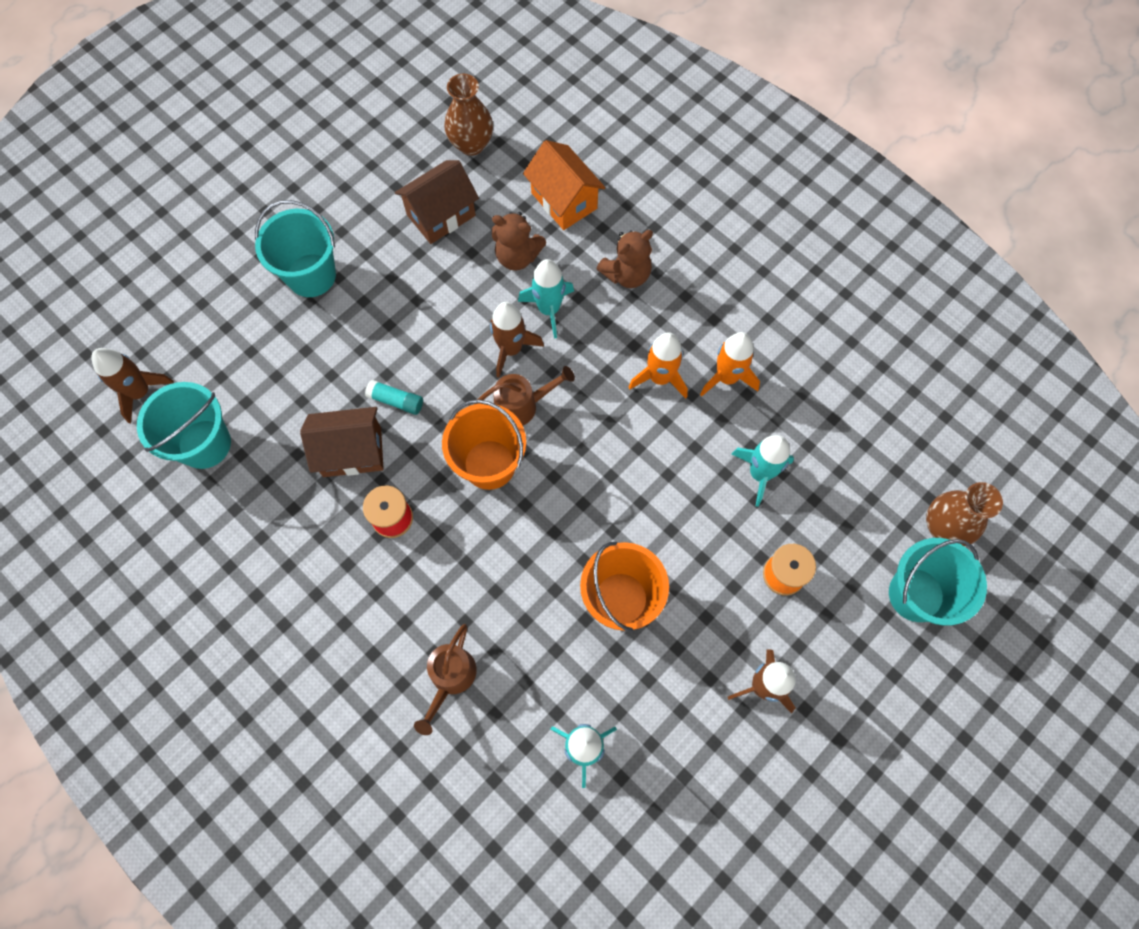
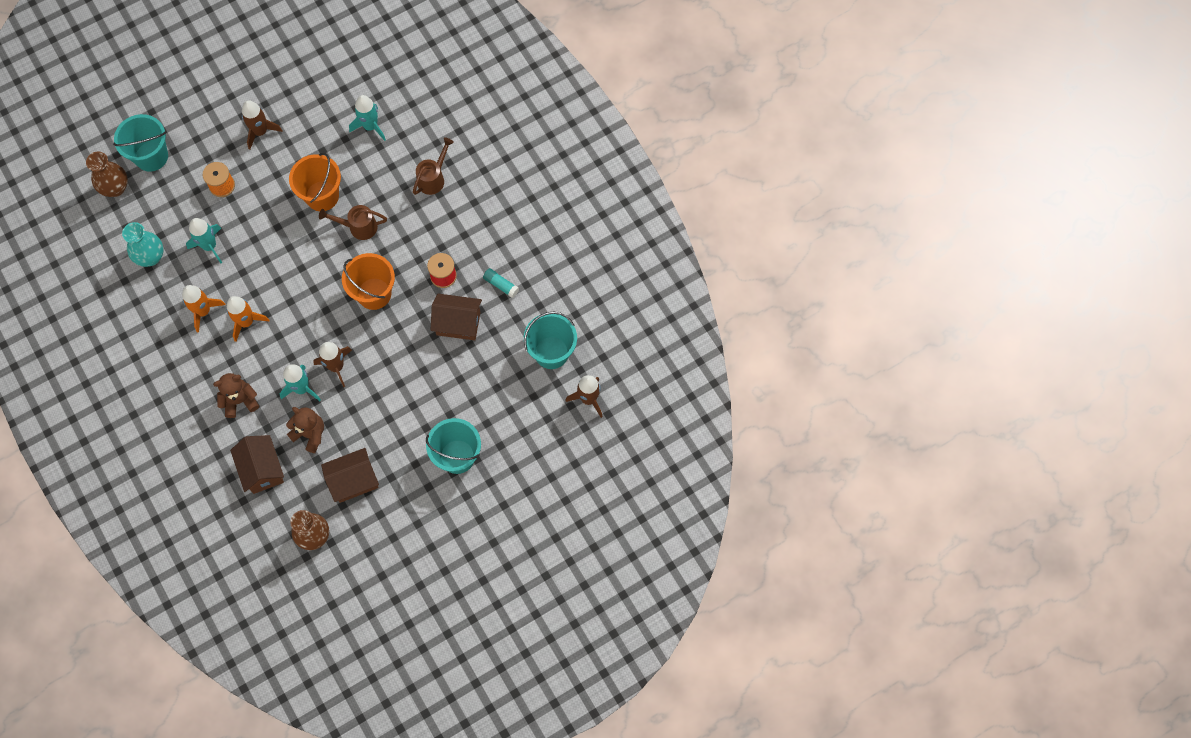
camera: 165 degrees left, 0 degrees up
turquoise glue stick [365,380,423,415] -> turquoise glue stick moved to [483,268,519,298]
brown watering can [477,366,575,425] -> brown watering can moved to [319,205,387,240]
orange house [523,140,605,230] -> brown house [230,435,284,494]
none -> turquoise vase [122,222,164,267]

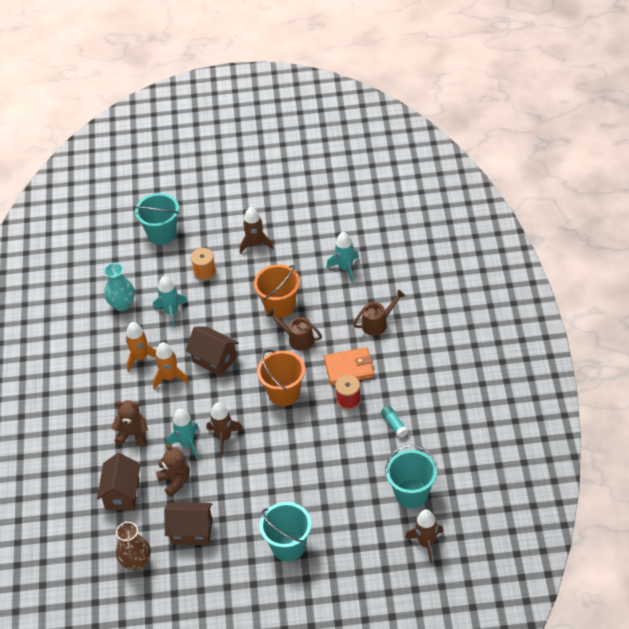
camera: 30 degrees right, 20 degrees down
brown vase [86,152,128,197] -> none
brown house [431,294,482,340] -> brown house moved to [186,326,239,376]
none -> orange wallet [324,347,374,385]

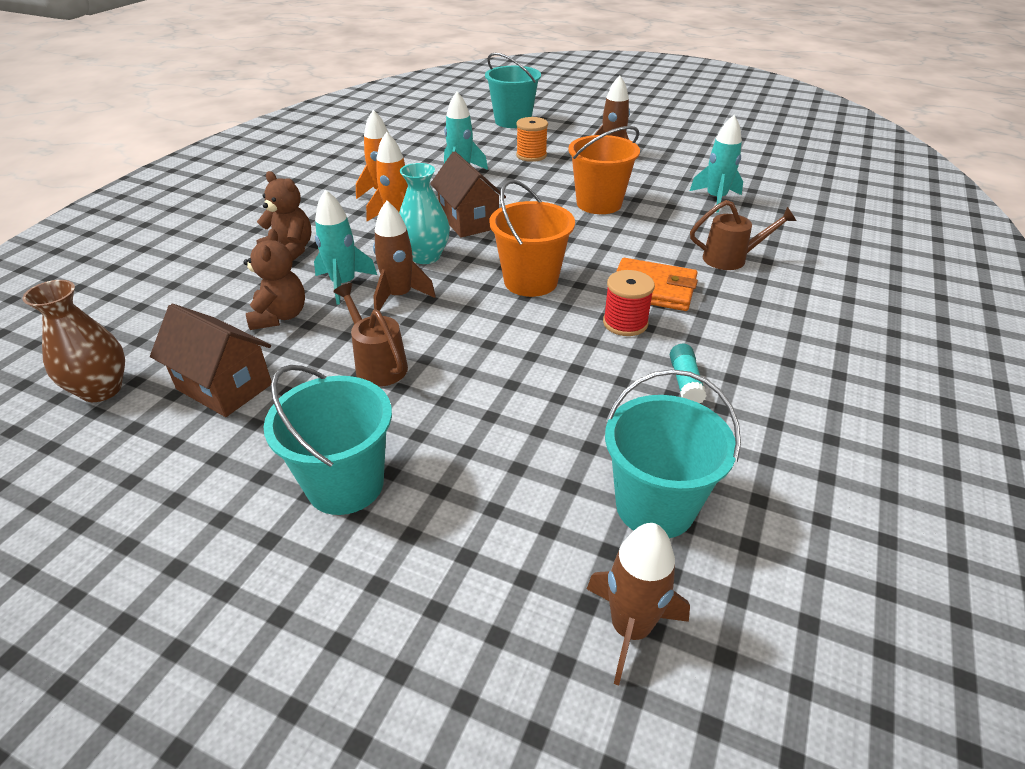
camera: 25 degrees right, 10 degrees down
brown house [97,453,141,510] -> none
turquoise vase [104,263,135,311] -> turquoise vase moved to [399,163,450,264]
brown watering can [266,309,322,351] -> brown watering can moved to [333,283,408,387]

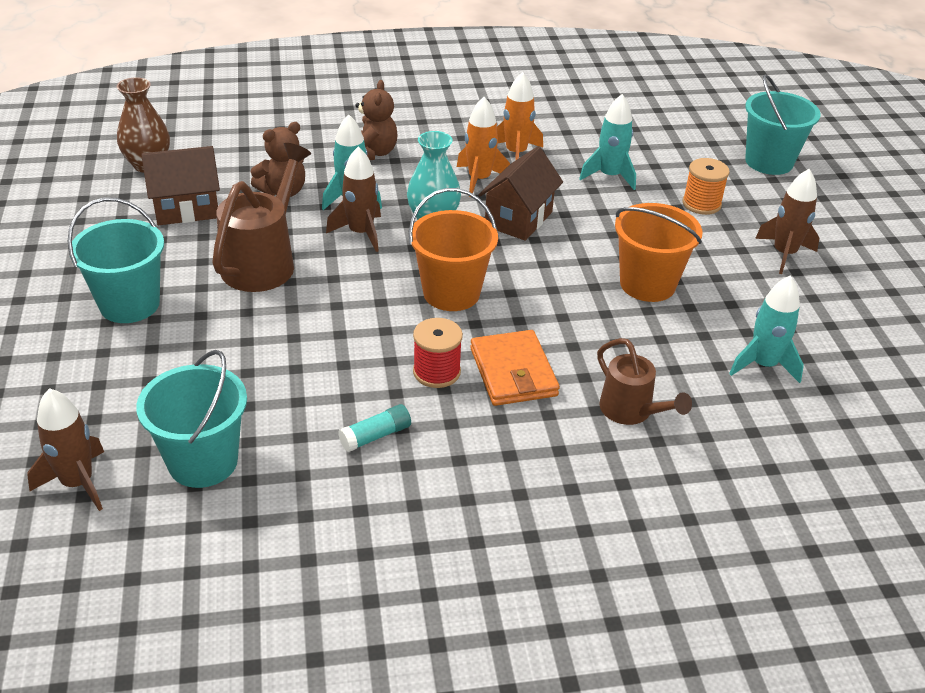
camera: 55 degrees right, 0 degrees up
brown house [150,304,272,417] -> brown house turned 75 degrees clockwise [141,146,220,225]
brown watering can [333,283,408,387] -> brown watering can [212,143,311,292], size x1.61

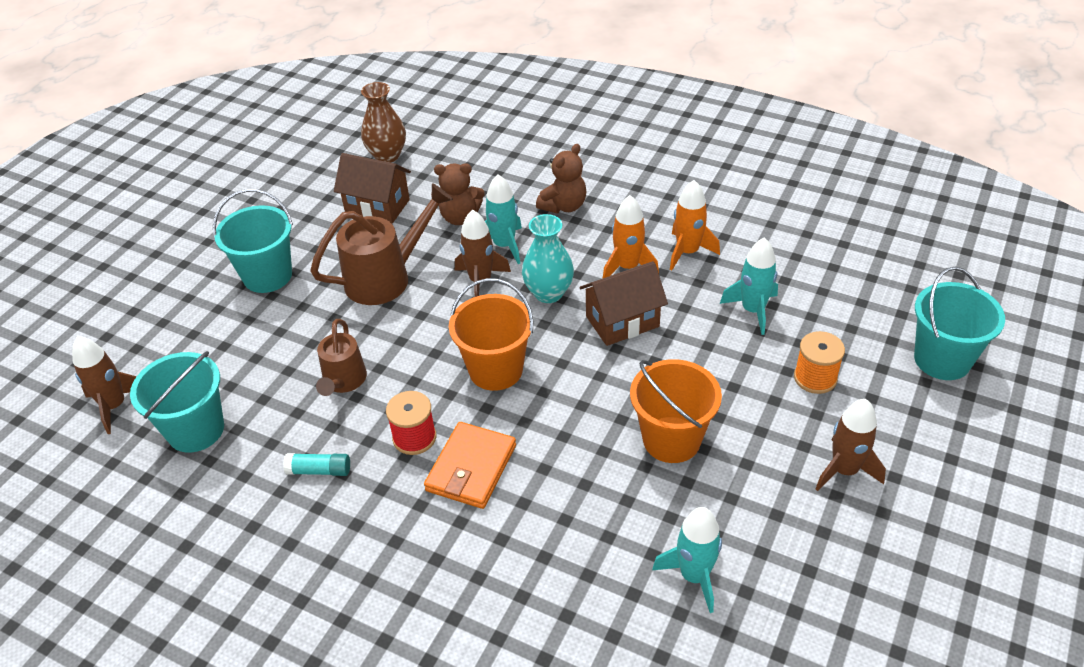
camera: 40 degrees right, 5 degrees up
brown watering can [597,338,692,425] -> brown watering can moved to [316,319,367,396]

